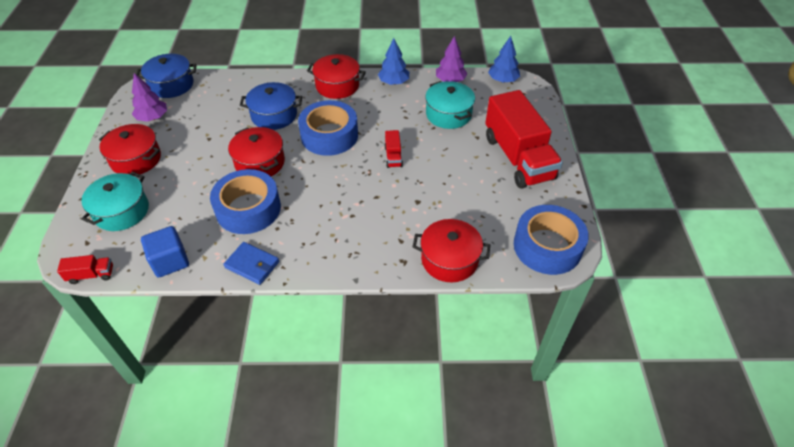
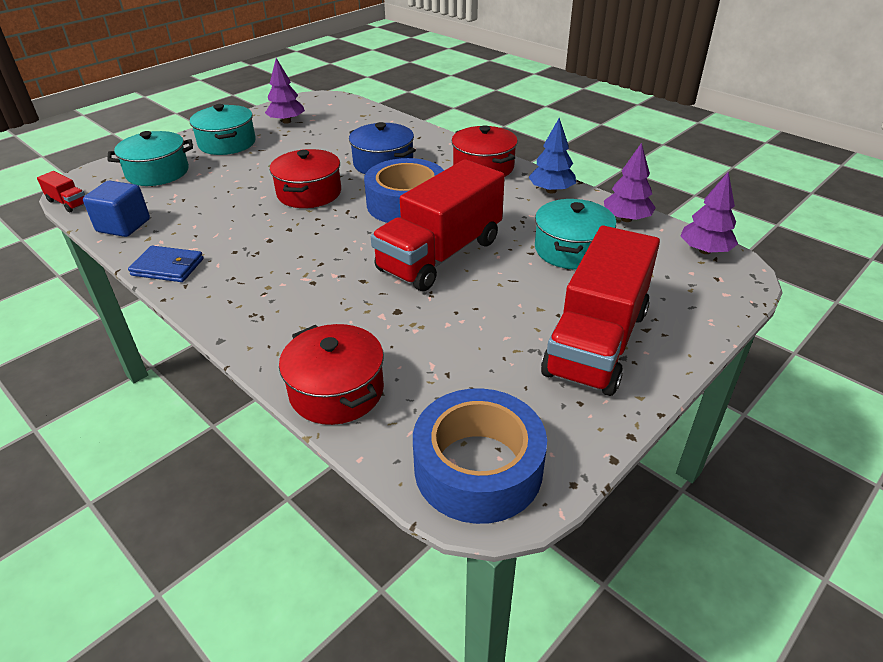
camera: 45 degrees right, 10 degrees down
red pot [99,124,161,176] -> turquoise pot [190,104,256,155]
blue pot [136,54,197,98] -> none
blue tape [210,169,281,234] -> none
blue wallet [223,242,279,285] -> blue wallet turned 60 degrees counterclockwise [128,246,204,282]
red truck [384,130,403,168] -> red truck [371,159,505,291], size x2.50
blue tree [488,36,520,83] -> purple tree [680,171,738,254]

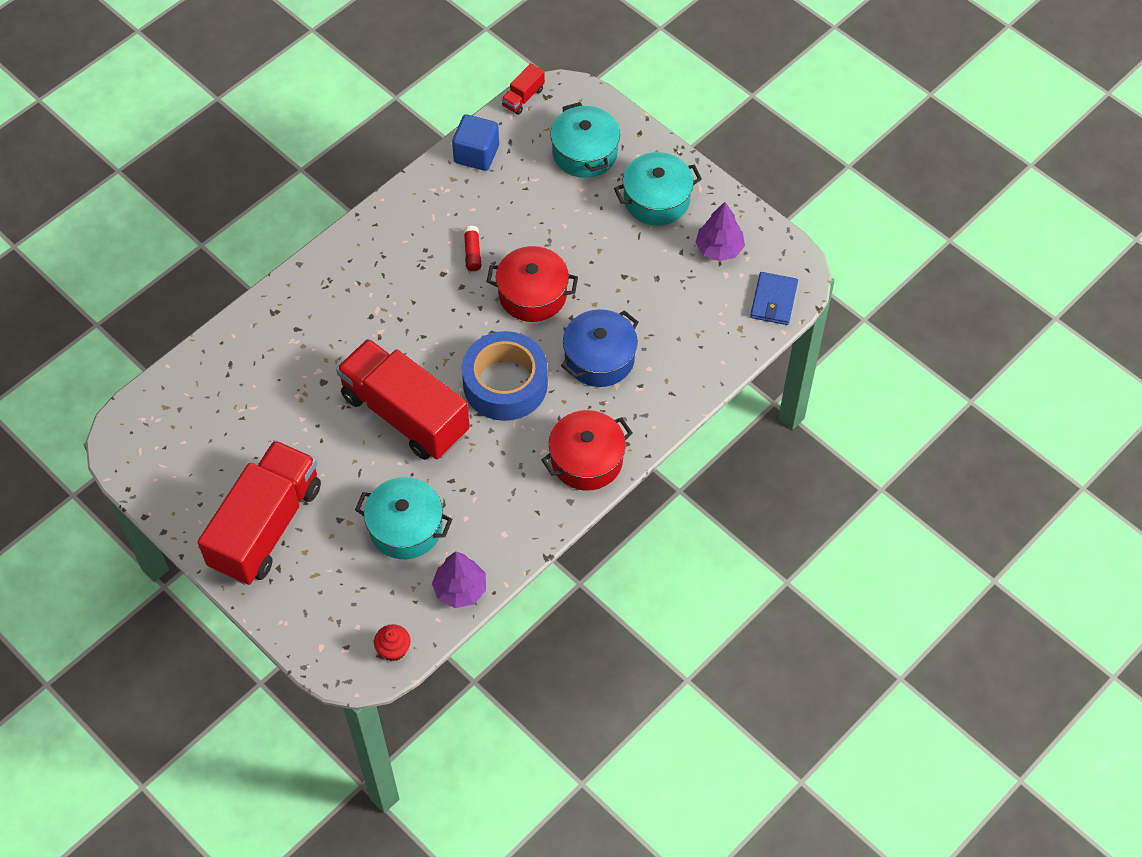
camera: 90 degrees right, 20 degrees up
blue wallet [128,246,204,282] -> blue wallet moved to [750,272,798,325]
red pot [279,324,384,425] -> none
blue tape [413,388,547,524] -> none
blue tree [528,118,576,193] -> none
red truck [541,226,660,396] -> red truck turned 90 degrees clockwise [197,440,321,585]
purple tree [680,171,738,254] -> red cupcake [374,624,411,661]
none -> red glue stick [464,226,482,271]

